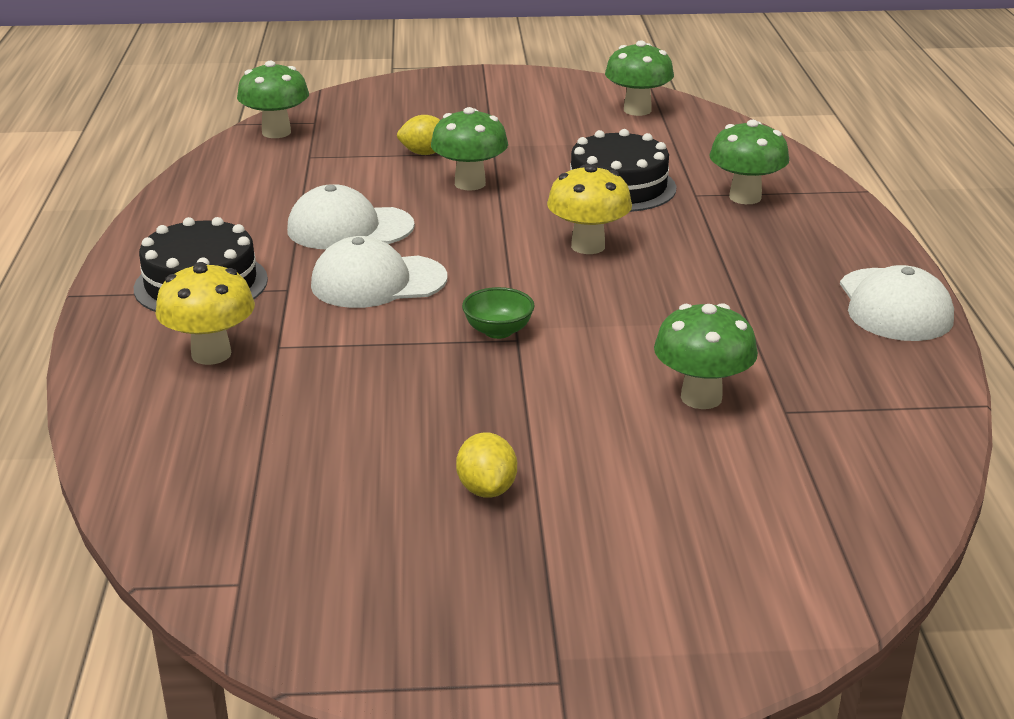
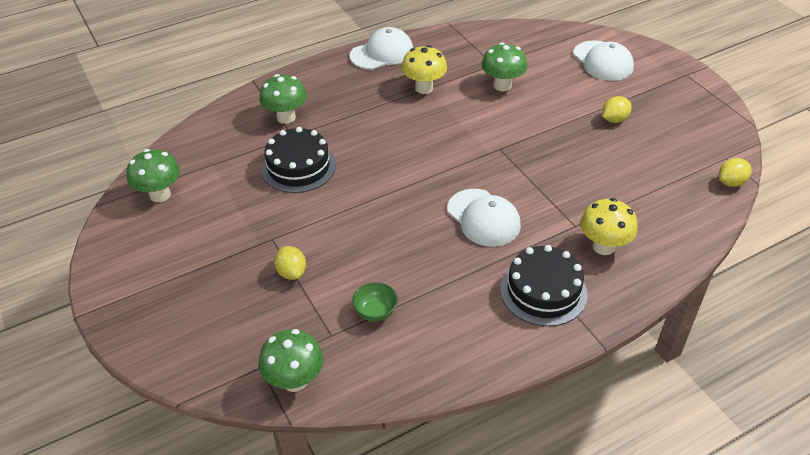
camera: 115 degrees left, 15 degrees up
white cap [287,184,415,249] -> white cap moved to [573,40,634,81]
green mushroom [431,107,508,190] -> none
green bowl [462,287,535,339] -> green bowl moved to [352,282,398,321]
yellow mushroom [547,164,632,254] -> yellow mushroom moved to [401,45,447,94]
none -> yellow lemon [719,158,752,187]

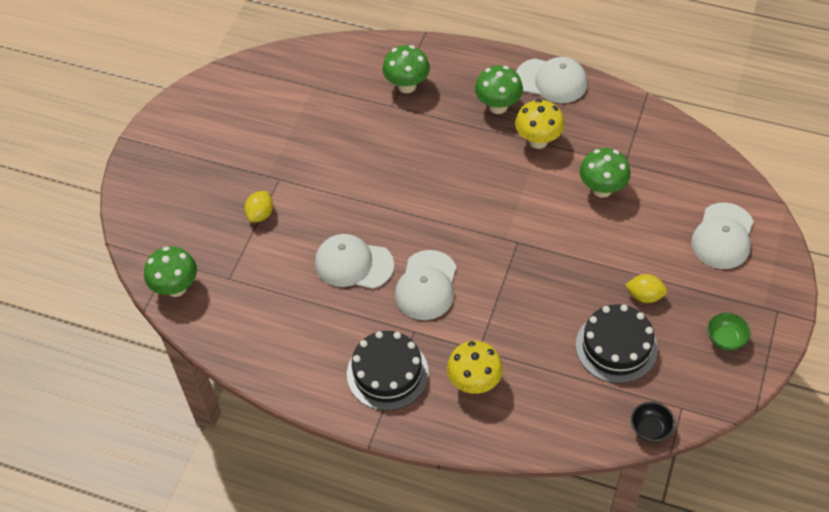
camera: 50 degrees right, 10 degrees up
green mushroom [127,149,180,202] -> green mushroom moved to [475,66,523,114]
black cake [261,127,336,193] -> black cake moved to [576,304,658,383]
green bowl [352,282,398,321] -> green bowl moved to [708,313,751,351]
yellow lemon [719,158,752,187] -> black bowl [631,401,675,442]
none -> white cap [315,234,394,289]

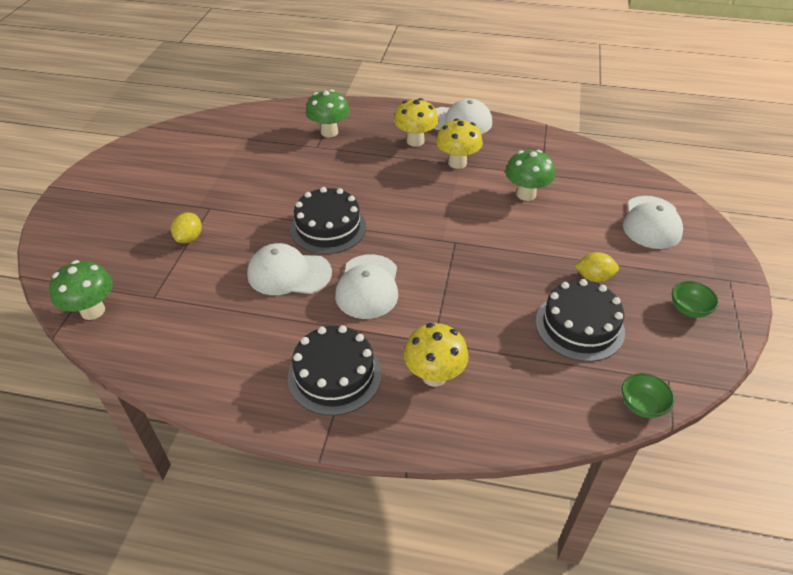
camera: 10 degrees left, 10 degrees down
green mushroom [475,66,523,114] -> yellow mushroom [394,98,438,147]
black bowl [631,401,675,442] -> green bowl [622,373,675,418]
none -> black cake [290,187,366,254]

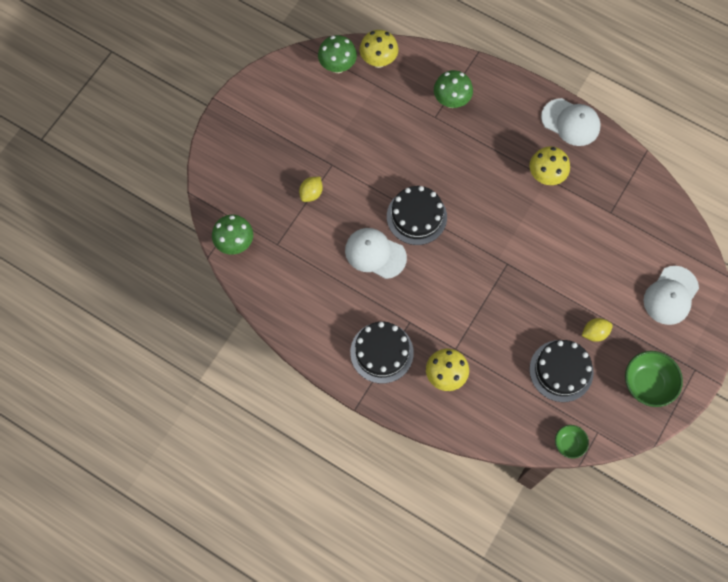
camera: 20 degrees right, 25 degrees up
white cap [335,254,398,319] -> none
yellow mushroom [394,98,438,147] -> yellow mushroom moved to [360,30,398,68]
green mushroom [505,150,555,201] -> green mushroom moved to [318,35,357,73]
yellow lemon [575,252,619,282] -> yellow lemon turned 45 degrees counterclockwise [582,318,613,342]
green bowl [672,281,719,318] -> green bowl [625,351,683,407], size x1.72

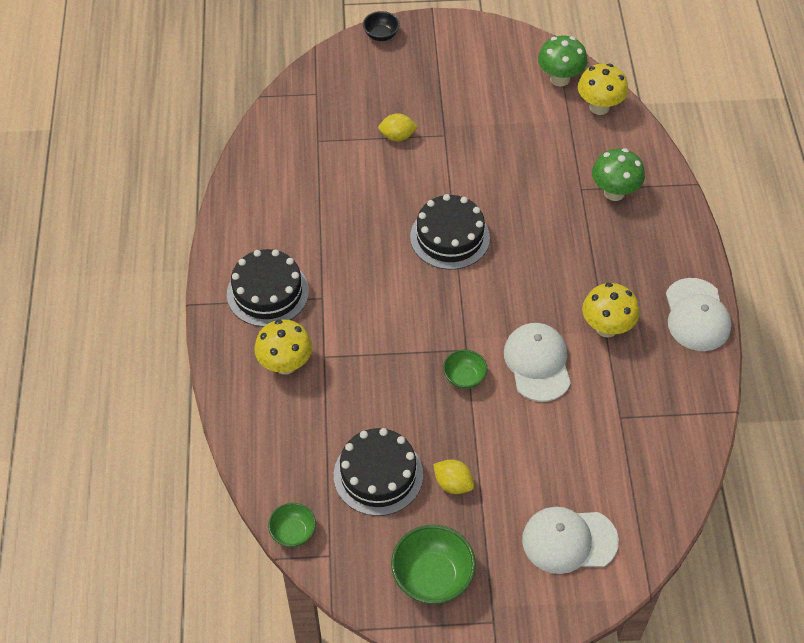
camera: 55 degrees right, 15 degrees down
green mushroom [212,215,253,255] -> none
white cap [345,228,407,279] -> white cap moved to [504,323,571,402]
none -> black bowl [363,11,400,41]
none -> green bowl [443,349,488,389]

